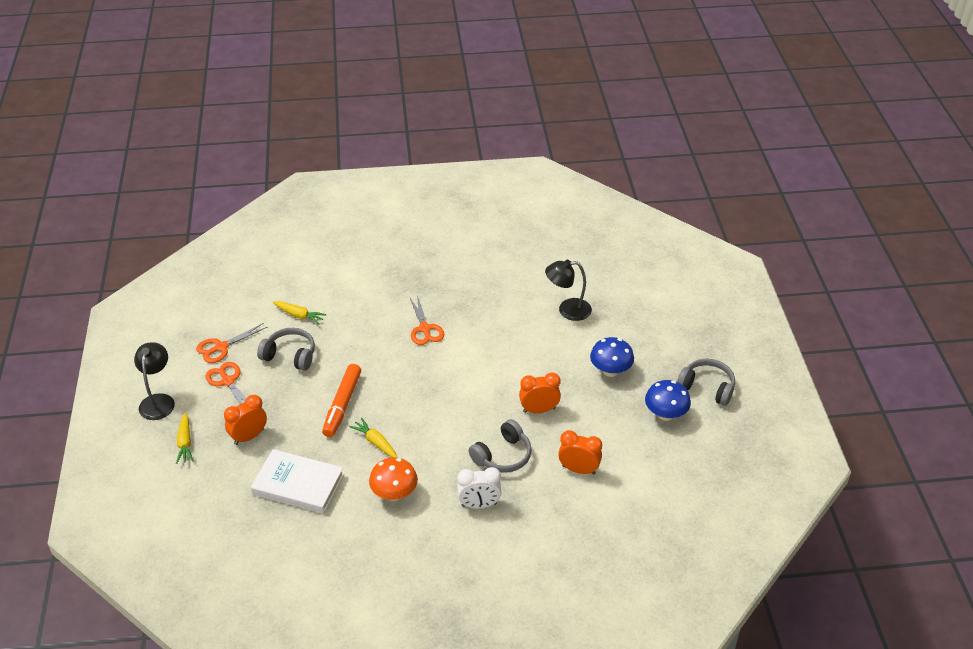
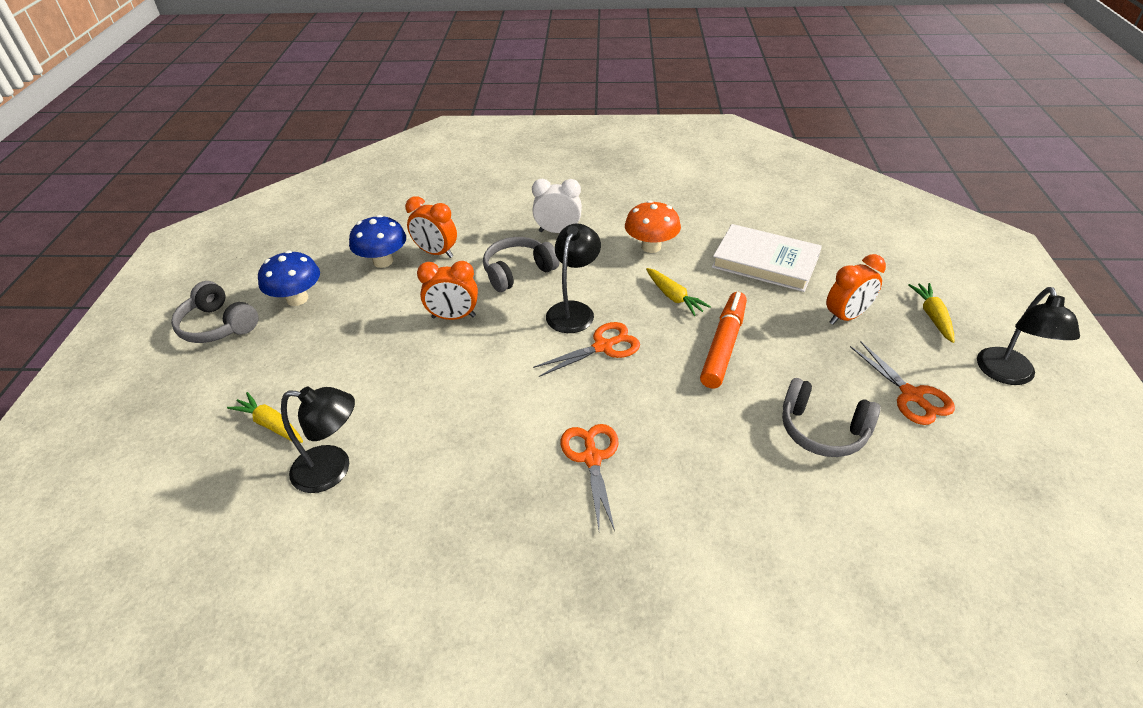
camera: 170 degrees left, 0 degrees up
orange scissors [196,323,267,363] -> orange scissors moved to [533,322,640,377]
yellow carrot [273,301,327,324] -> yellow carrot moved to [227,392,303,443]
blue mushroom [590,337,634,377] -> blue mushroom moved to [349,215,406,268]
none -> black lamp [546,223,601,333]

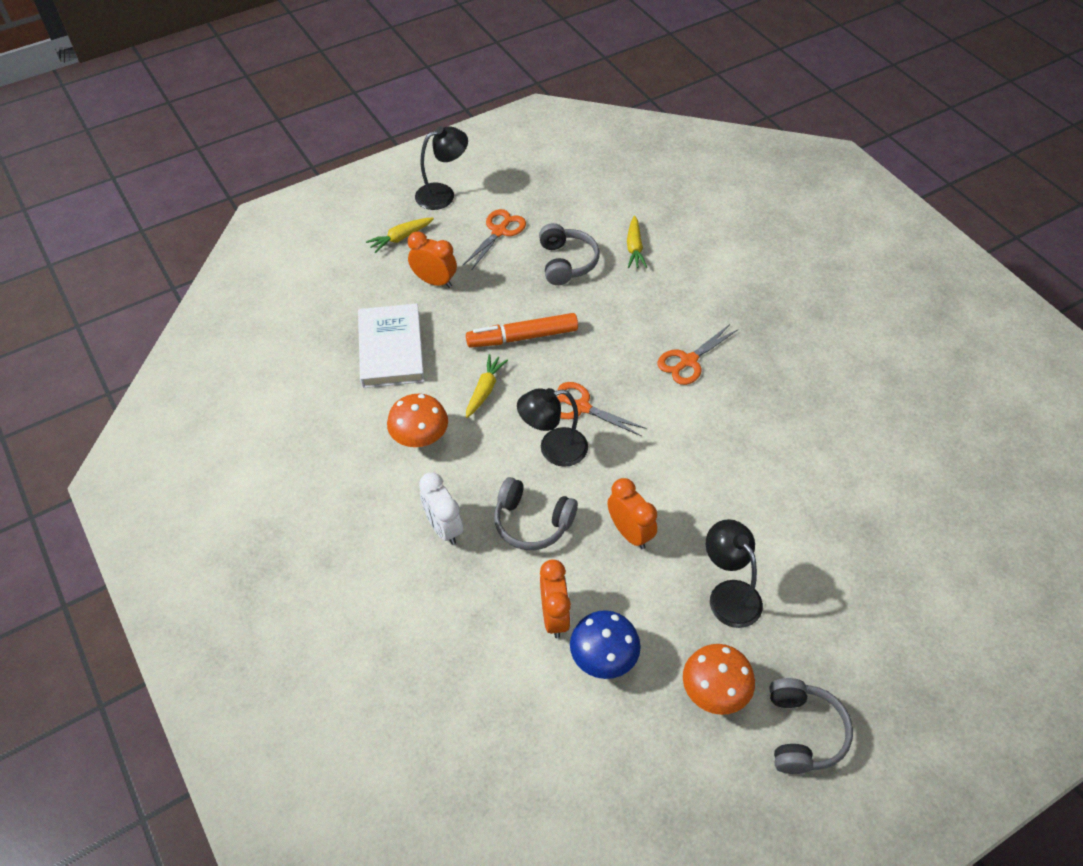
camera: 125 degrees left, 10 degrees up
yellow carrot [227,392,303,443] -> yellow carrot moved to [627,216,647,268]
blue mushroom [258,251,320,306] -> orange mushroom [683,644,755,715]
black lamp [281,387,355,493] -> black lamp moved to [706,519,763,628]

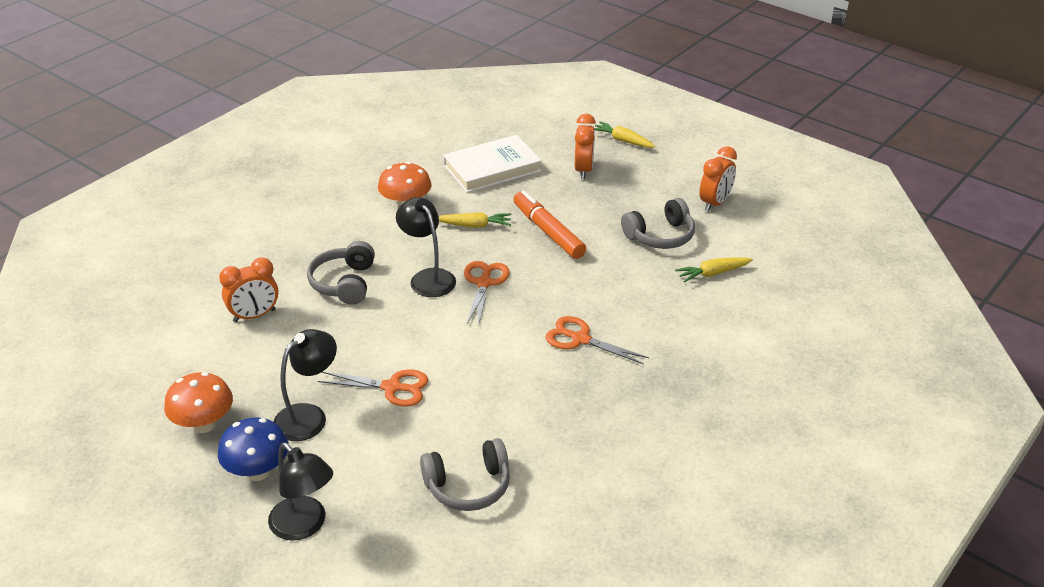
camera: 70 degrees right, 15 degrees down
black lamp [415,126,468,210] -> black lamp moved to [268,442,333,541]
white clock [419,472,463,545] -> none
orange scissors [463,209,526,269] -> orange scissors moved to [318,369,428,407]
blue mushroom [570,610,641,679] -> blue mushroom moved to [218,418,289,481]
orange clock [608,478,657,549] -> orange clock moved to [699,146,737,212]
grey headphones [769,678,853,774] -> grey headphones moved to [420,438,510,511]

